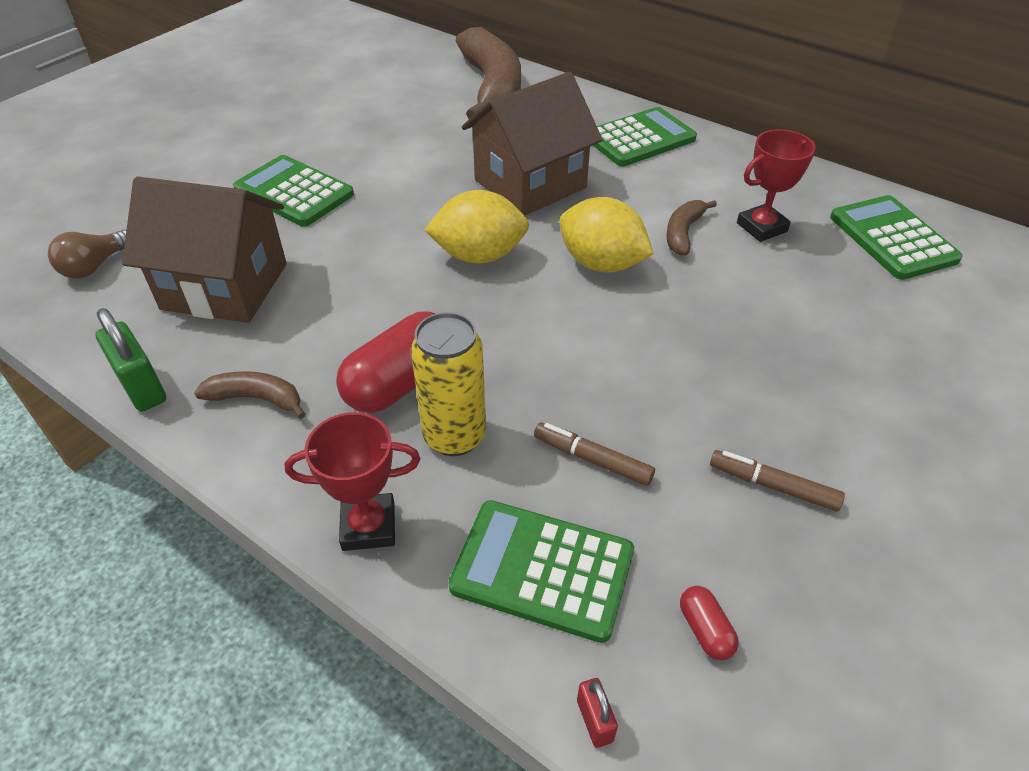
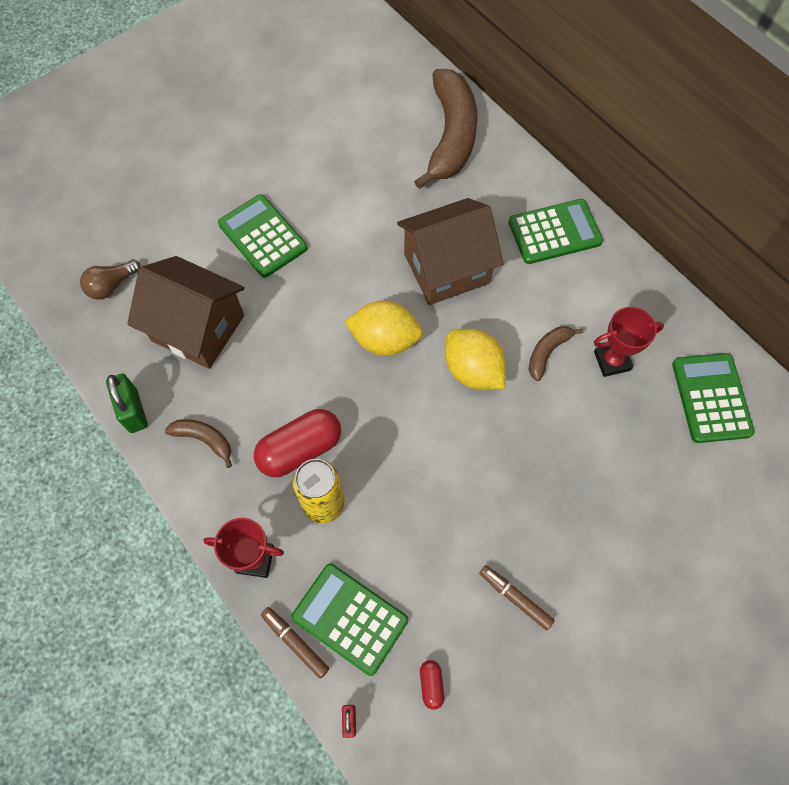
camera: 15 degrees right, 20 degrees up
brown marker [534,422,655,486] -> brown marker moved to [261,607,329,679]

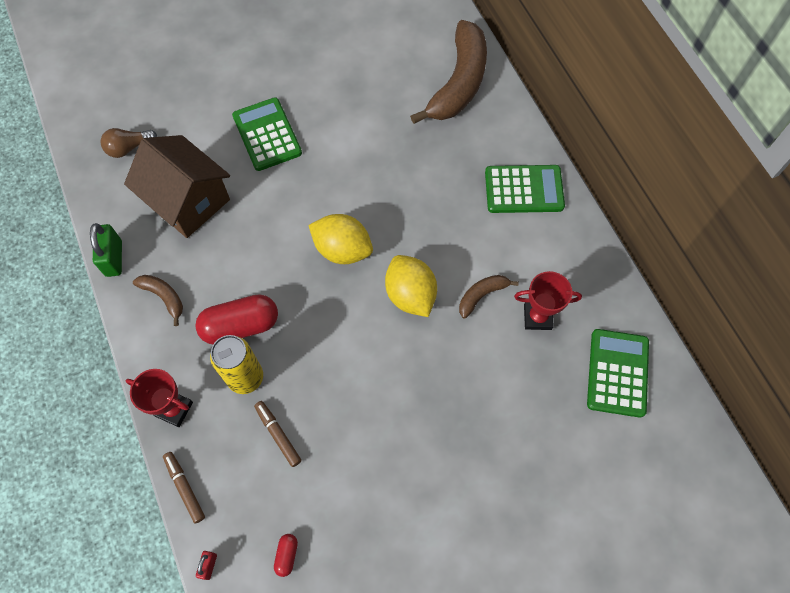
camera: 15 degrees right, 0 degrees up
green calculator [291,564,408,676] -> none
brown house [397,198,504,305] -> none
brown marker [479,565,555,630] -> brown marker moved to [254,401,302,467]

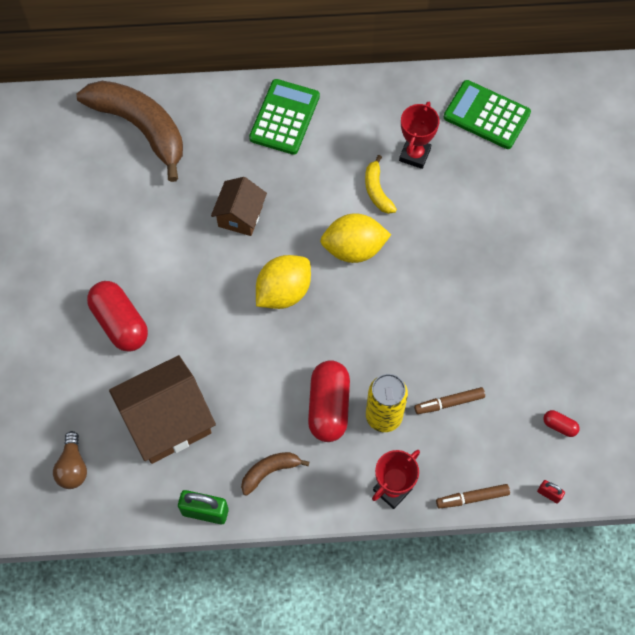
camera: 70 degrees left, 0 degrees up
green calculator [232,97,302,171] -> red capsule [87,281,148,352]
brown banana [459,275,519,318] -> yellow banana [365,155,397,214]
none -> brown house [211,177,267,236]

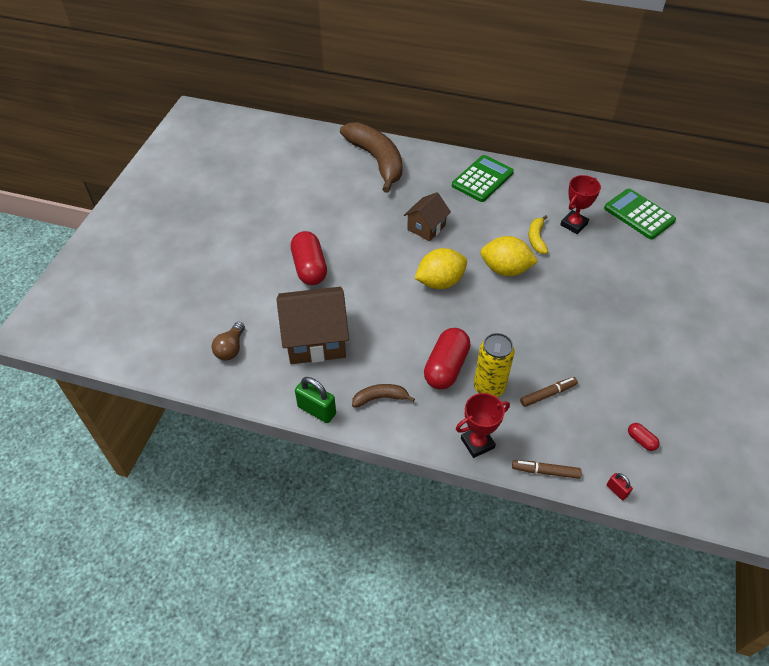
camera: 20 degrees right, 15 degrees down
brown marker [414,387,485,414] -> brown marker turned 150 degrees clockwise [520,377,578,407]

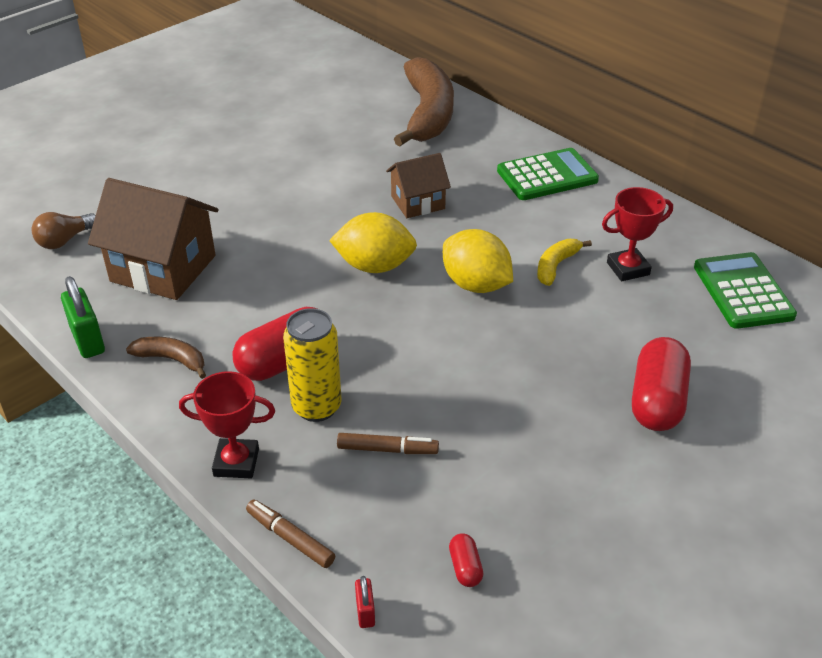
camera: 30 degrees right, 10 degrees down
red capsule [291,231,327,285] -> red capsule moved to [632,337,691,431]

